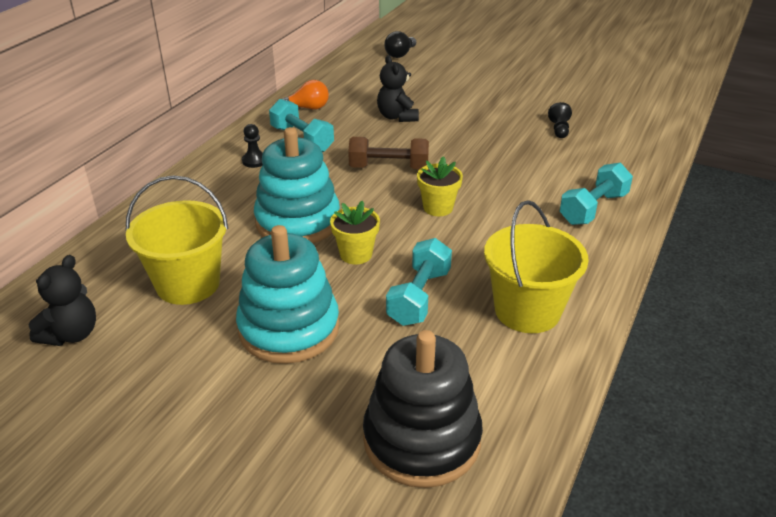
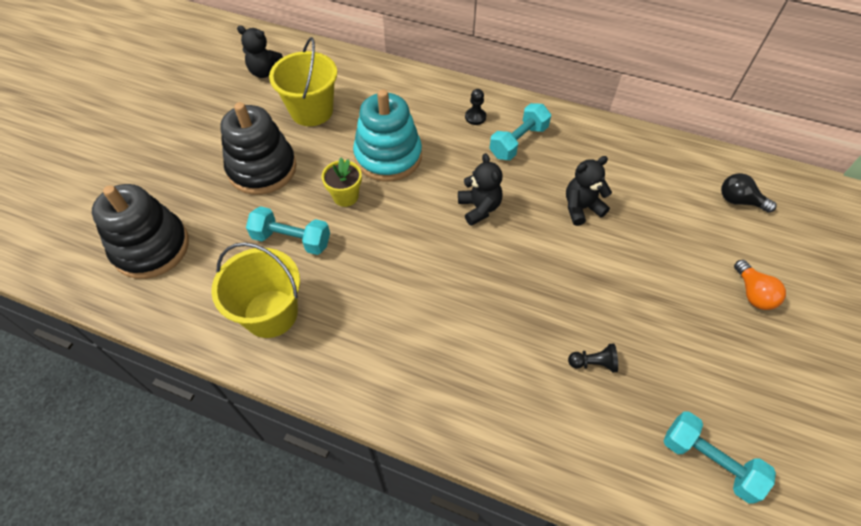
camera: 85 degrees right, 20 degrees up
turquoise stacking toy [236,225,340,364] -> black stacking toy [220,102,297,195]
orange light bulb [282,80,329,110] -> orange light bulb moved to [734,260,786,310]
brown dumbbell [348,137,429,169] -> black teddy bear [458,153,503,226]
yellow flower pot [417,156,463,216] -> none
turquoise dumbbell [560,163,633,225] -> turquoise dumbbell moved to [663,411,776,503]

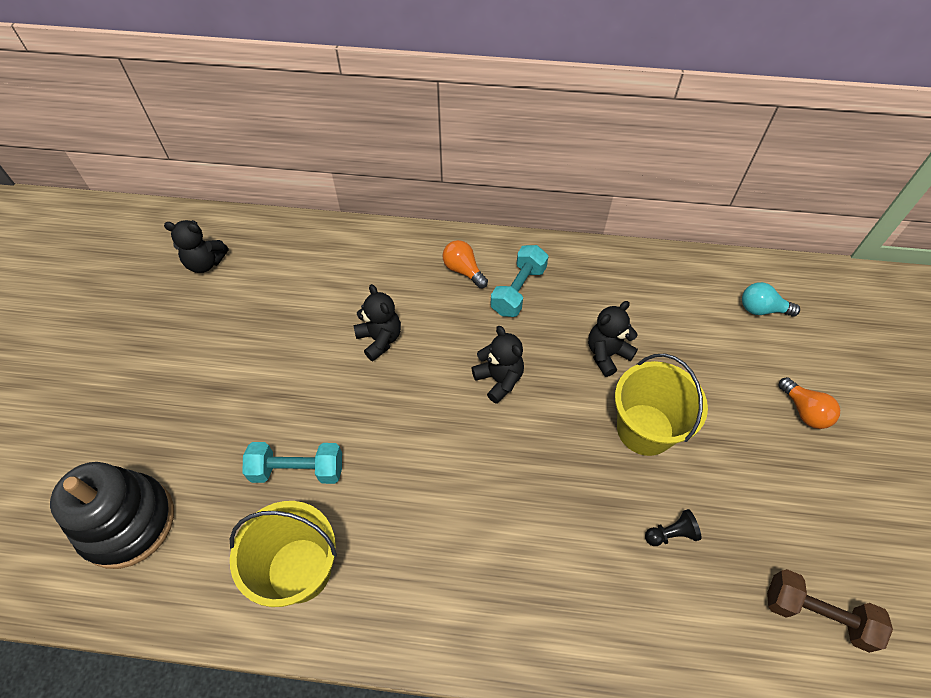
camera: 15 degrees left, 0 degrees up
black stacking toy [220,102,297,195] -> none
yellow bucket [269,37,337,126] -> yellow bucket moved to [615,354,708,456]
yellow flower pot [322,157,362,207] -> none
turquoise stacking toy [353,89,422,182] -> black teddy bear [354,284,401,361]
black pawn [465,89,486,125] -> orange light bulb [443,240,488,288]
turquoise dumbbell [663,411,776,503] -> brown dumbbell [767,569,893,653]
black light bulb [721,173,776,213] -> turquoise light bulb [742,282,800,317]

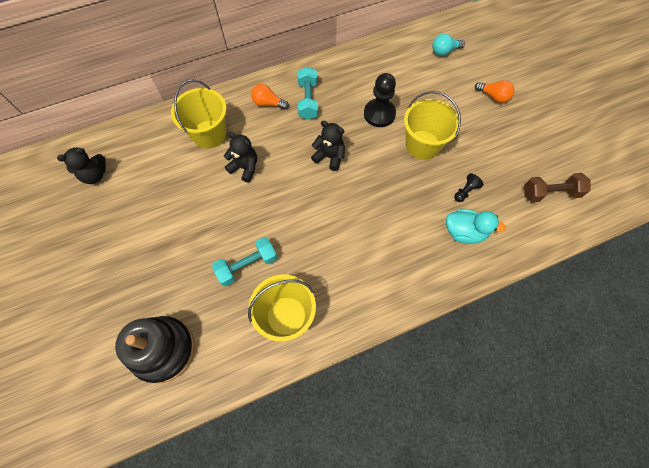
camera: 30 degrees left, 10 degrees up
black teddy bear [588,301,638,377] -> black pawn [364,73,396,127]
none -> yellow bucket [171,79,227,149]
none -> turquoise duck [446,209,506,244]

